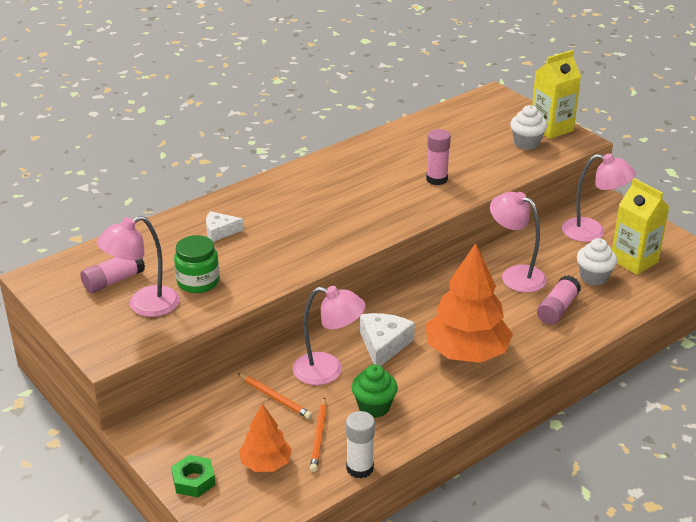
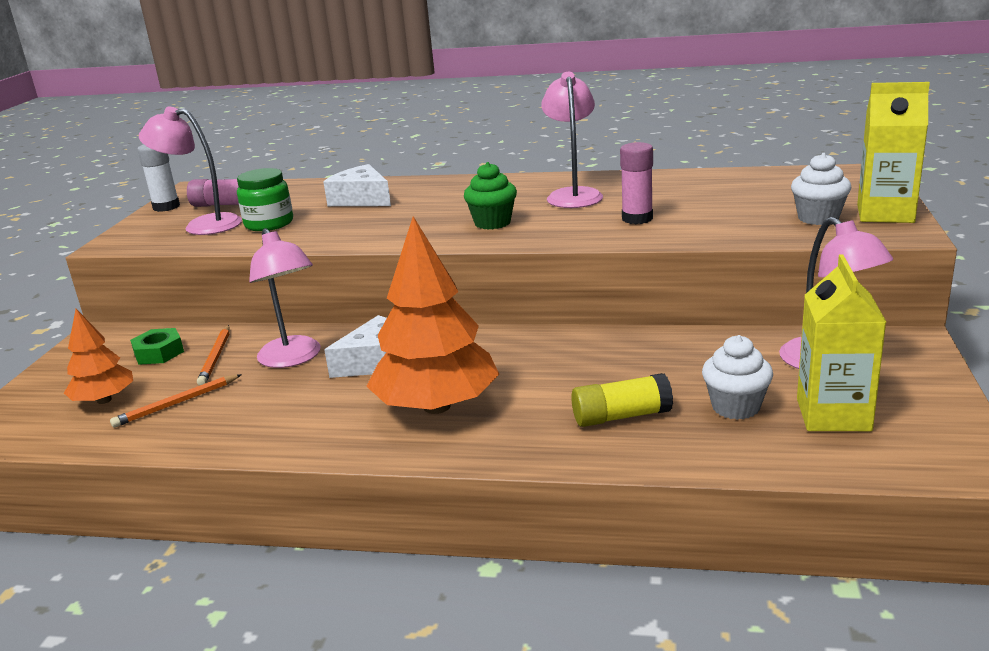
camera: 50 degrees right, 10 degrees down
green nut [171,455,215,497] -> green nut moved to [130,328,184,365]
white cheese [206,211,244,242] -> white cheese [323,164,391,206], size x1.54
white glue stick [346,411,375,479] -> white glue stick moved to [137,144,180,212]
green cupcake [352,365,398,418] -> green cupcake moved to [464,162,517,230]
pink lamp [490,192,547,292] -> pink lamp moved to [541,72,603,208]
pink glue stick [537,275,581,324] -> yellow glue stick [571,373,673,427]

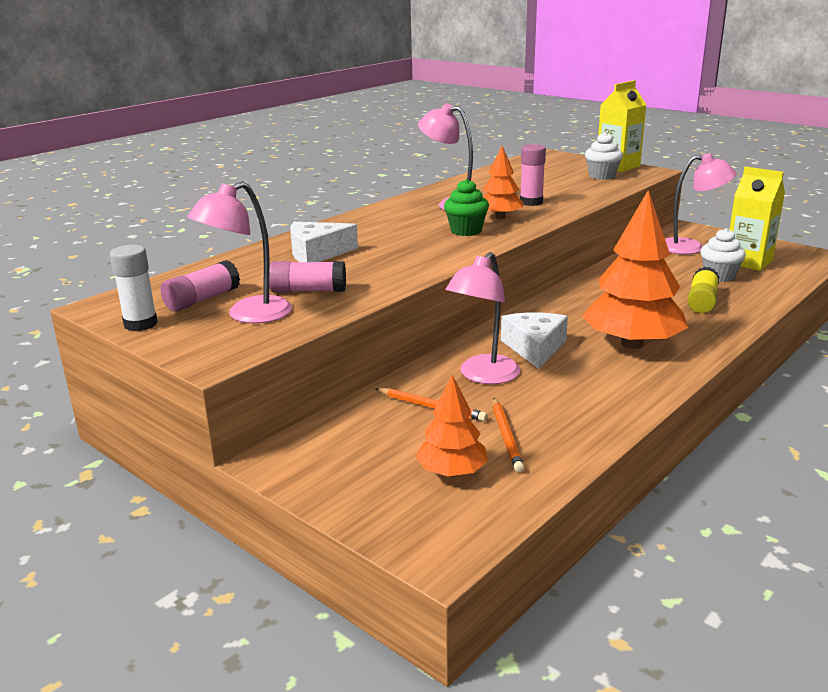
camera: 60 degrees left, 0 degrees up
green nut [130,328,184,365] -> none
green jar [237,168,293,231] -> pink glue stick [269,261,346,293]
pink lamp [249,228,321,368] -> pink lamp turned 120 degrees clockwise [445,252,520,384]
none -> orange tree [483,146,524,219]

